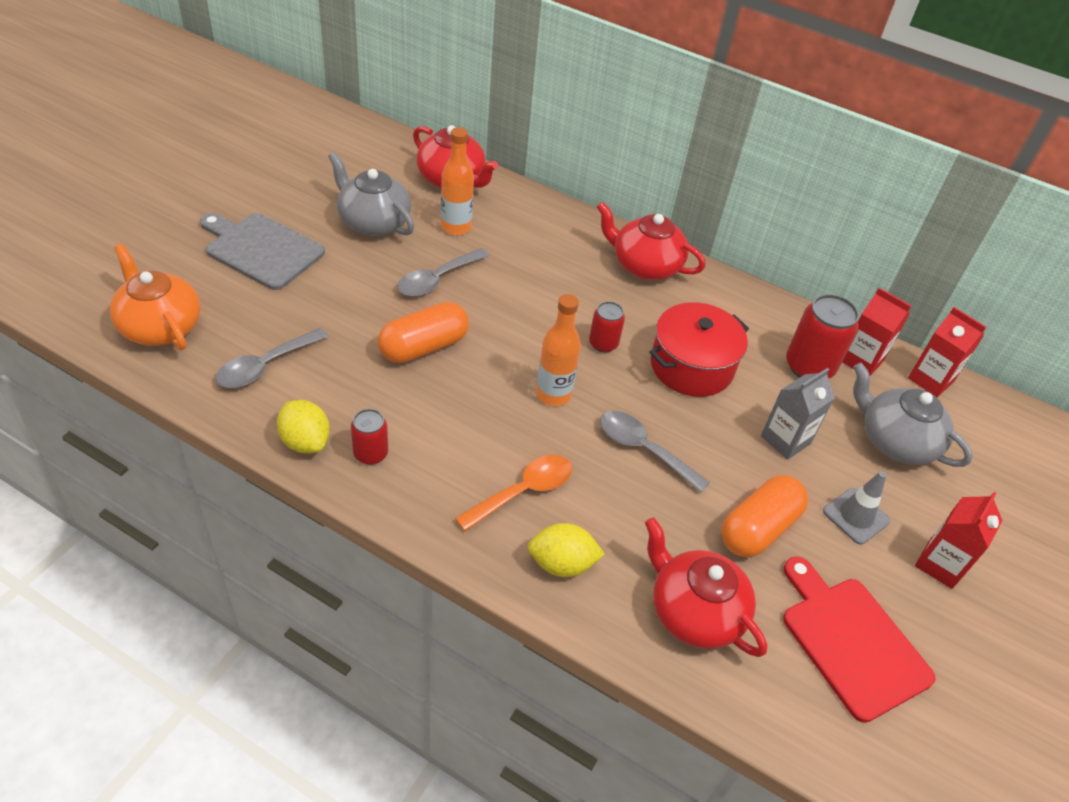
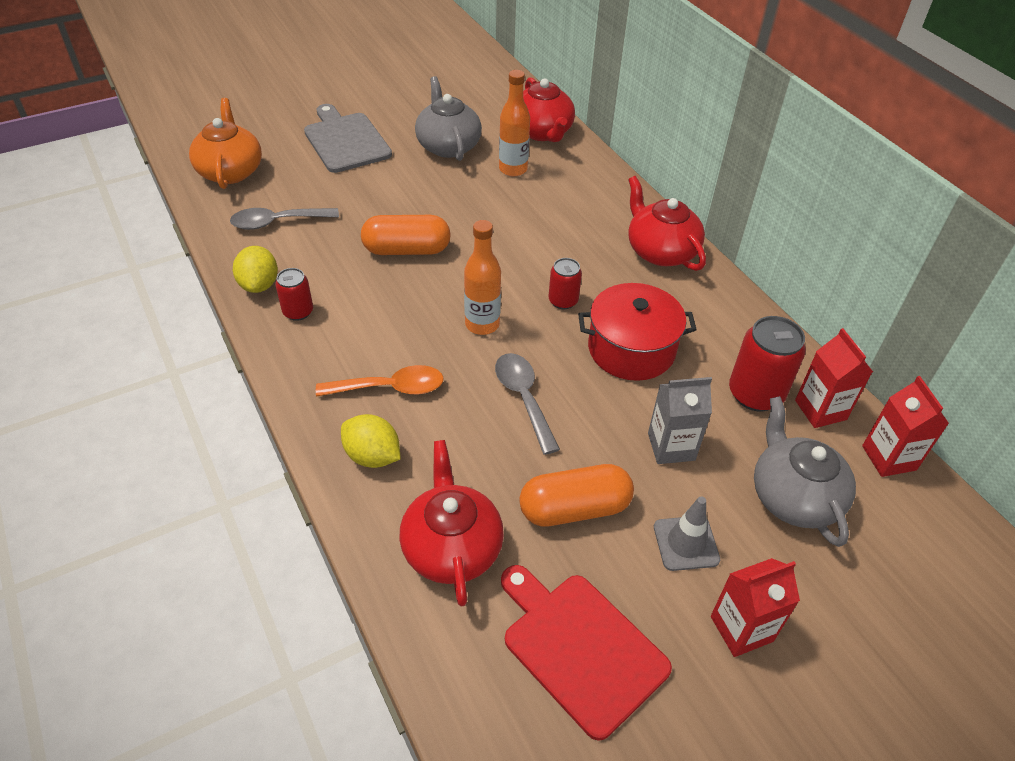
camera: 35 degrees right, 0 degrees up
grey spoon [398,248,489,297] -> none
red cutting board [783,556,936,723] -> red cutting board turned 45 degrees counterclockwise [501,565,672,741]

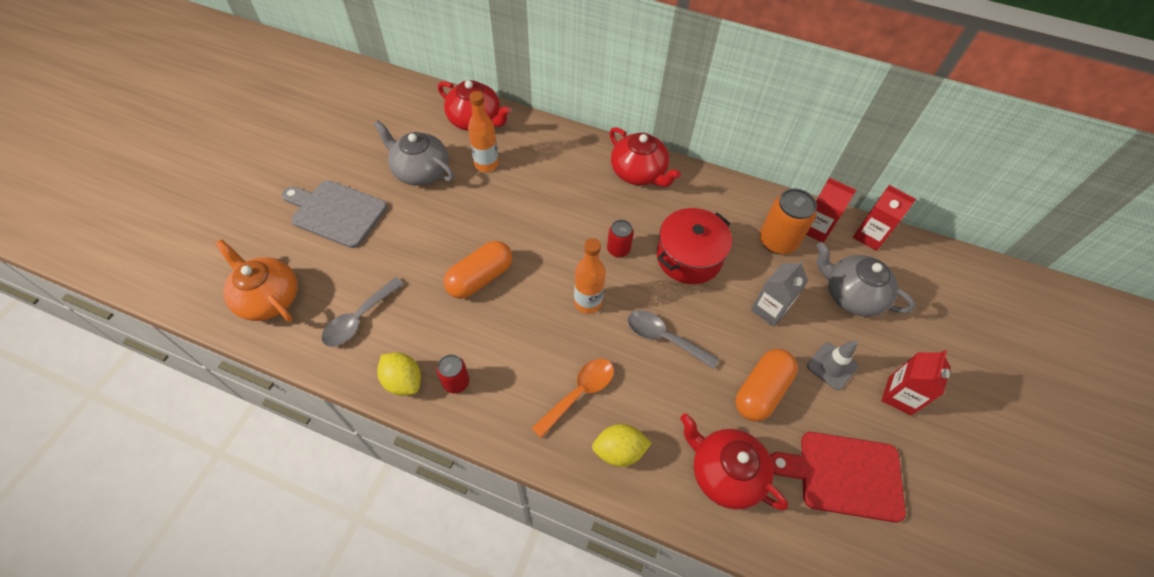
camera: 40 degrees left, 10 degrees up
red teapot [628,176,706,271] -> red teapot turned 150 degrees counterclockwise [610,127,681,187]
red can [729,316,806,412] -> orange can [760,189,817,254]

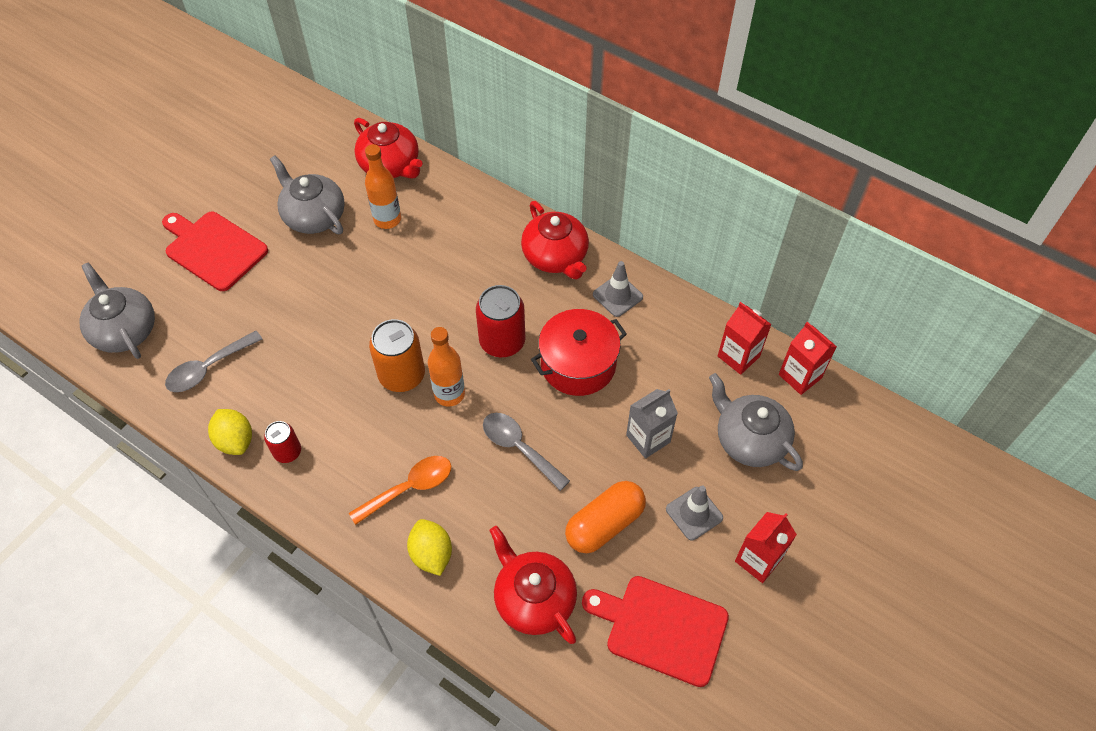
camera: 15 degrees right, 0 degrees up
orange teapot [215,239,298,322] -> grey teapot [79,263,155,359]
grey cutting board [282,180,387,248] -> red cutting board [162,212,268,291]
orange capsule [443,241,512,299] -> none
yellow lemon [592,424,652,467] -> yellow lemon turned 60 degrees clockwise [407,519,452,576]
red can [607,220,634,257] -> red can [476,285,525,357], size x1.72
orange can [760,189,817,254] -> orange can moved to [369,319,425,392]
none -> grey traffic cone [593,261,643,317]

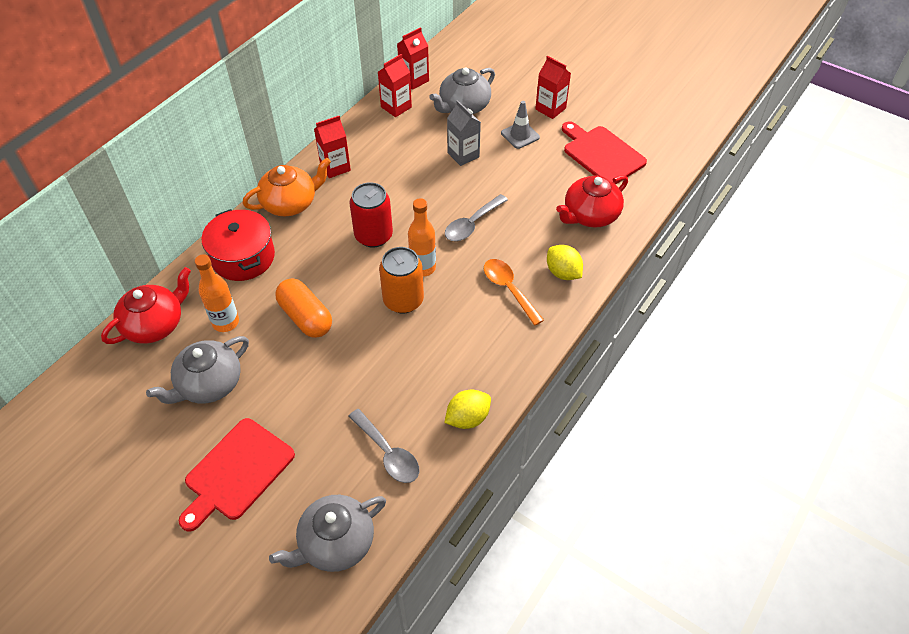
camera: 90 degrees left, 5 degrees down
red can [264,421,301,463] -> none
yellow lemon [407,519,452,576] -> yellow lemon turned 75 degrees clockwise [547,245,583,280]
red teapot [521,201,589,280] -> orange teapot [243,158,331,217]
red pot [531,309,627,396] -> red pot moved to [202,209,275,281]
orange capsule [565,481,646,553] -> orange capsule moved to [275,278,332,338]
red cutting board [582,576,729,687] -> red cutting board turned 120 degrees clockwise [562,121,647,184]
grey traffic cone [593,261,643,317] -> red carton [314,116,351,178]

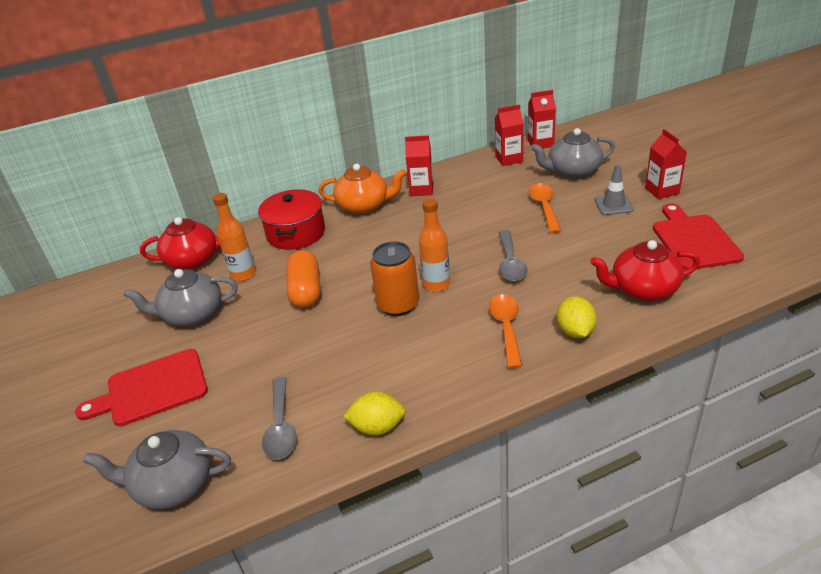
camera: 35 degrees right, 15 degrees down
red can [350,182,393,248] -> none
grey spoon [445,194,508,241] -> grey spoon turned 75 degrees counterclockwise [499,230,527,282]
grey carton [447,100,481,166] -> orange spoon [528,184,561,233]

